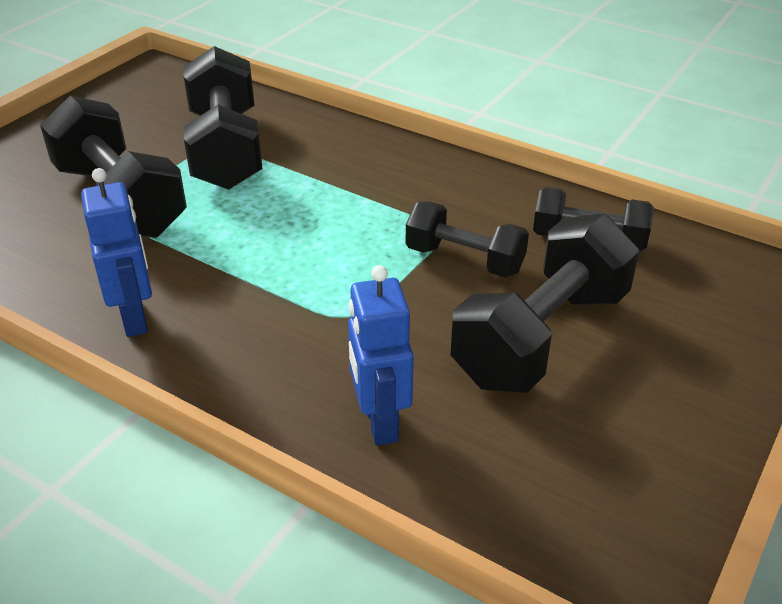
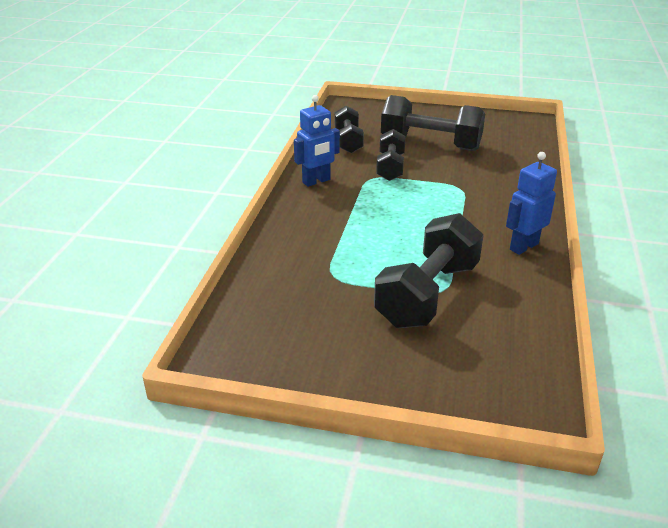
camera: 110 degrees left, 5 degrees down
black dumbbell [184,46,262,190] -> none
blue robot [348,265,414,445] -> blue robot moved to [294,95,340,187]

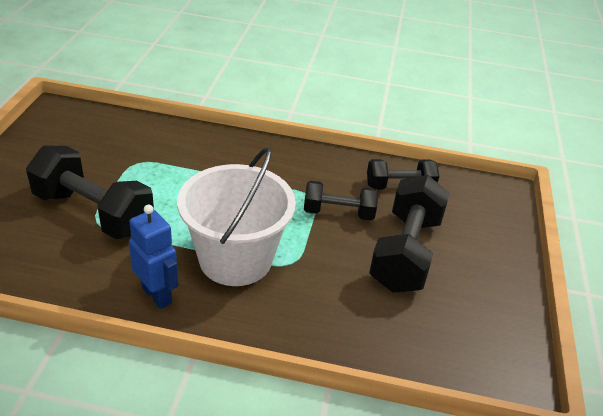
camera: 85 degrees right, 5 degrees up
blue robot [294,95,340,187] -> none
none -> white bucket [177,147,296,286]

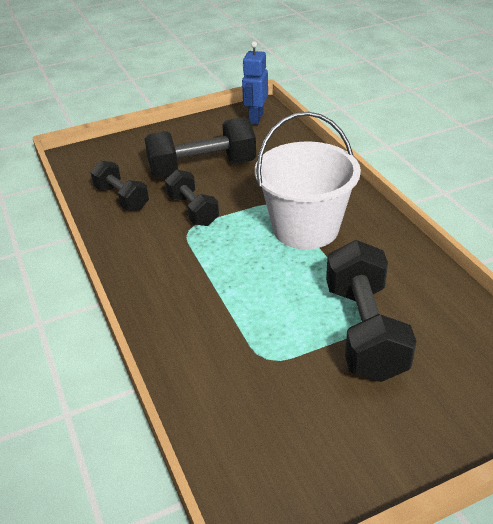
camera: 120 degrees left, 0 degrees up
blue robot [129,204,178,309] -> blue robot moved to [242,41,268,125]

